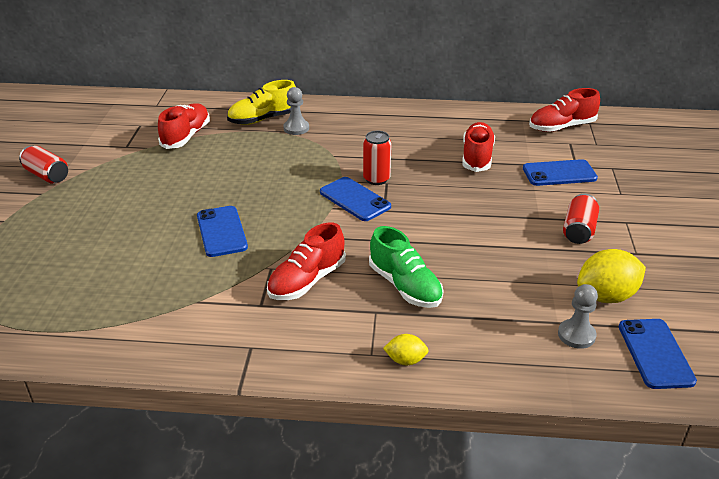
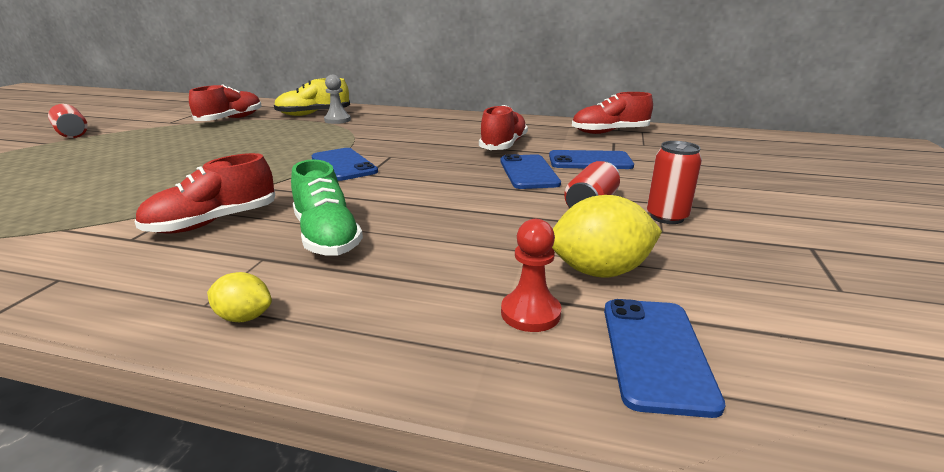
camera: 10 degrees right, 10 degrees down
blue phone [197,206,248,257] -> blue phone moved to [501,154,561,189]
red can [363,131,391,185] -> red can moved to [647,141,702,224]
grey pawn [558,284,598,349] -> red pawn [501,219,561,332]

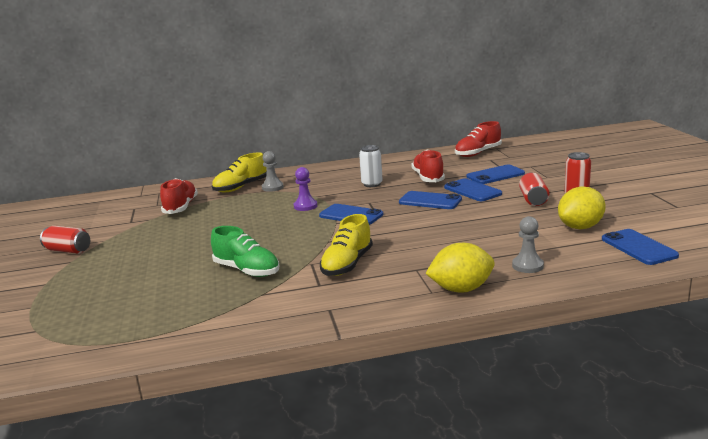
camera: 25 degrees left, 5 degrees down
red shoe [134,153,275,234] -> yellow shoe [320,214,373,276]
yellow lemon [207,272,272,322] -> yellow lemon [425,243,495,293], size x1.88
green shoe [291,159,363,256] -> green shoe moved to [211,226,279,277]
red pawn [501,219,561,332] -> none
none -> purple pawn [294,167,317,211]
none -> white can [359,145,383,187]
none -> blue phone [399,191,462,209]
none -> grey pawn [512,216,544,273]

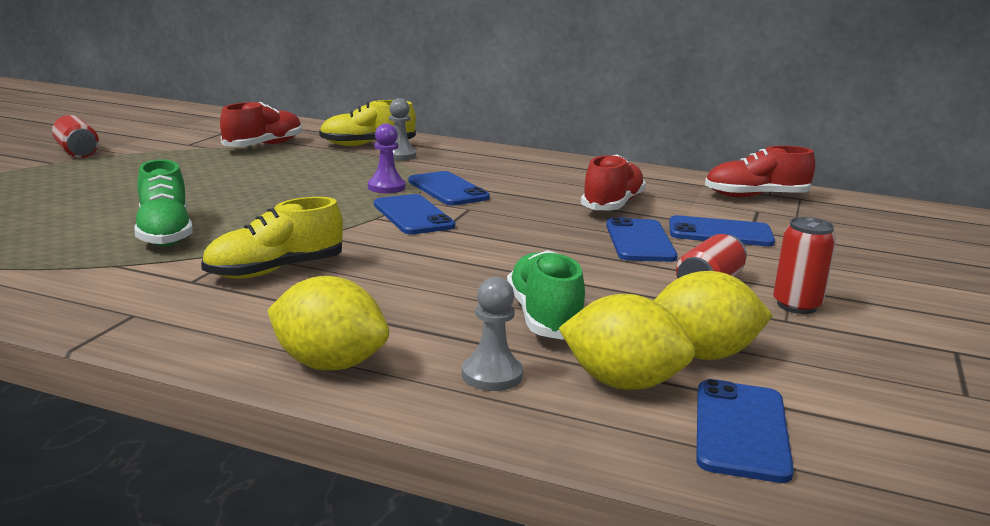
camera: 30 degrees right, 0 degrees up
white can [359,145,383,187] -> none
blue phone [399,191,462,209] -> blue phone moved to [408,171,490,206]
none -> green shoe [507,250,585,340]
none -> yellow lemon [559,294,695,390]

